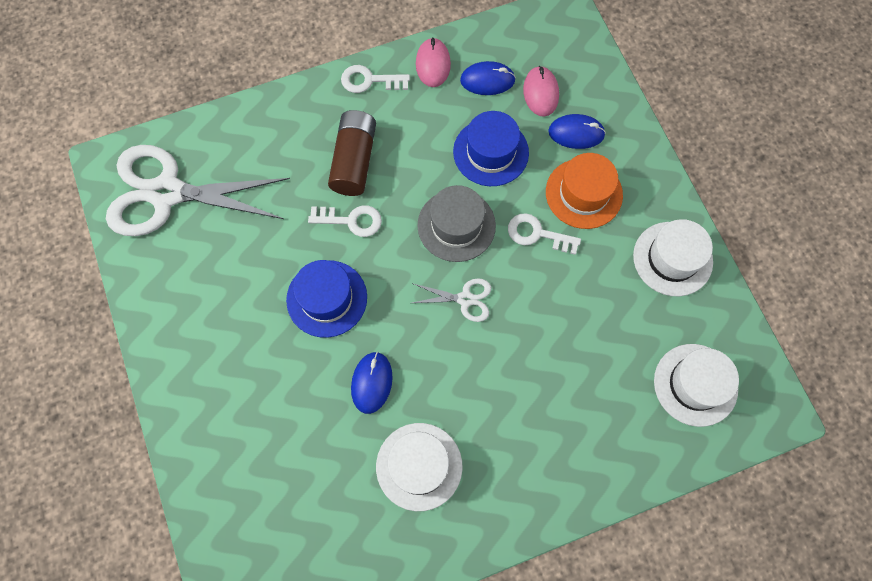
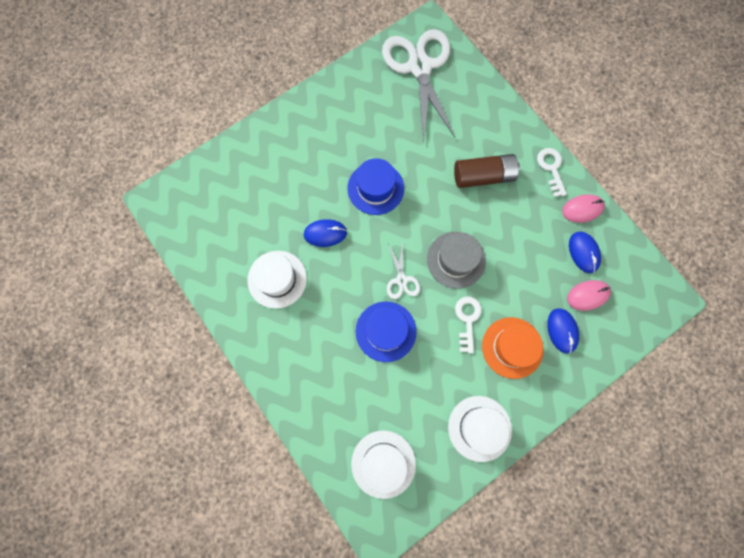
camera: 75 degrees right, 5 degrees up
white key [308,205,382,237] -> none
blue hat [453,111,529,186] -> blue hat moved to [356,301,417,362]

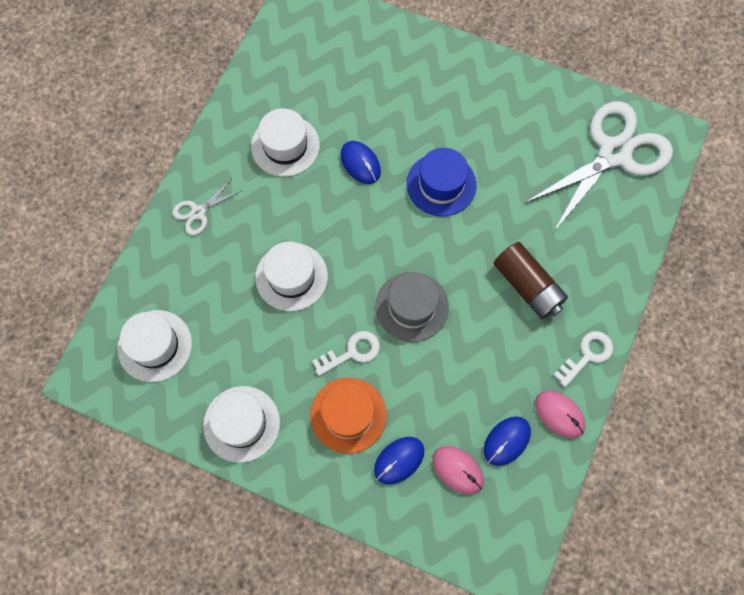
camera: 60 degrees right, 5 degrees down
blue hat [356,301,417,362] -> white hat [255,242,328,311]
white scissors [387,241,420,299] -> white scissors moved to [172,180,241,235]

